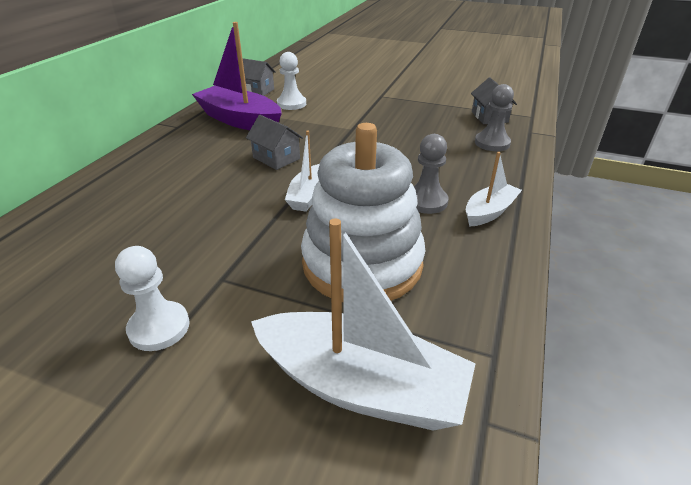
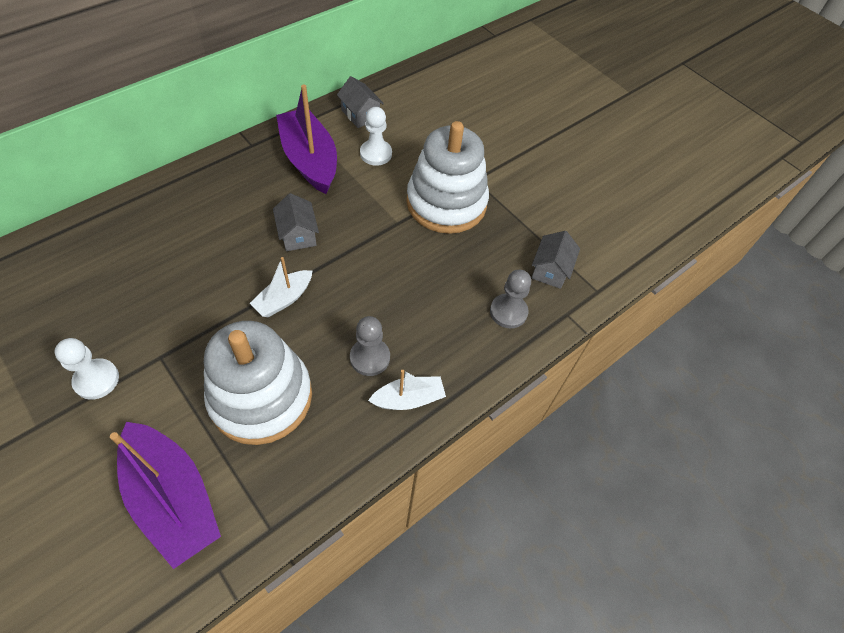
camera: 25 degrees right, 20 degrees up
white boat [251,218,476,431] -> purple boat [110,422,221,569]
none -> white stacking toy [406,121,489,234]

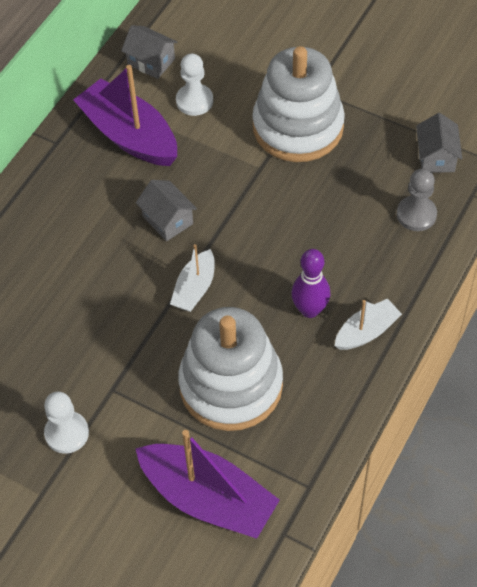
camera: 15 degrees left, 0 degrees up
grey pawn [350,316,390,376] -> purple bowling pin [291,249,330,318]

